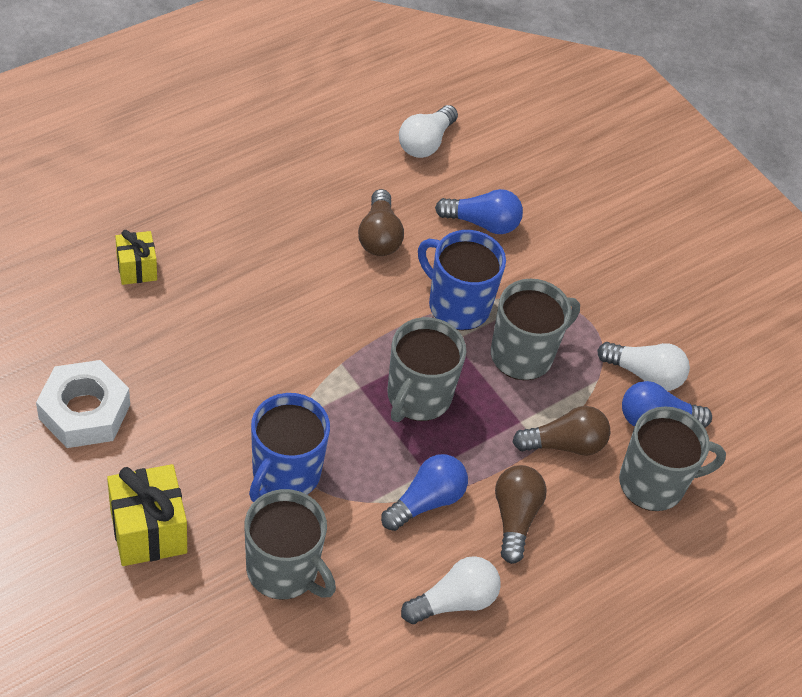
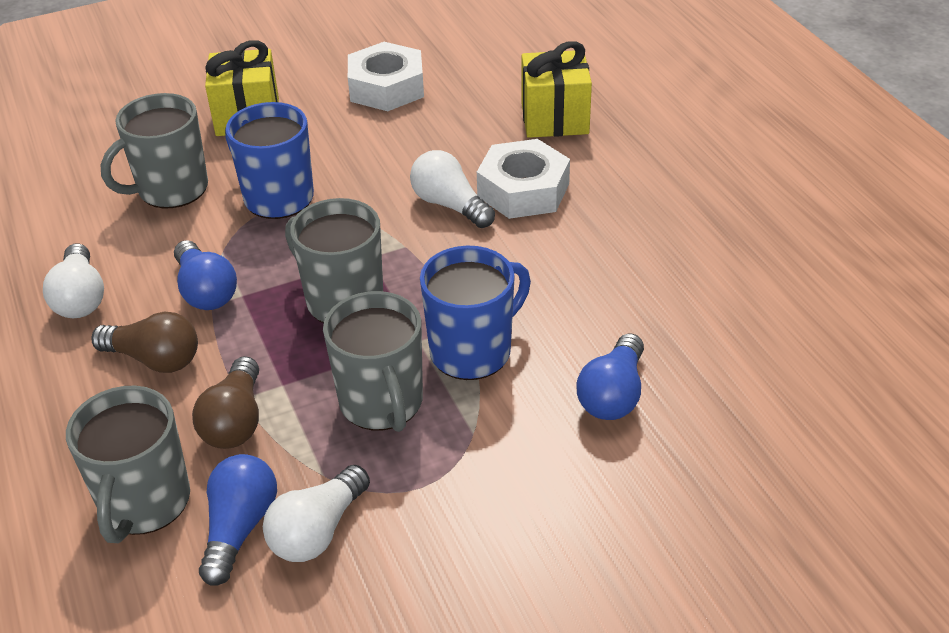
camera: 110 degrees right, 10 degrees down
yellow gift [115,230,157,285] -> yellow gift [522,41,592,138], size x1.65
brown light bulb [358,189,404,256] -> none
white light bulb [399,105,458,158] -> white light bulb moved to [410,150,495,228]
none -> white nut [477,139,570,219]

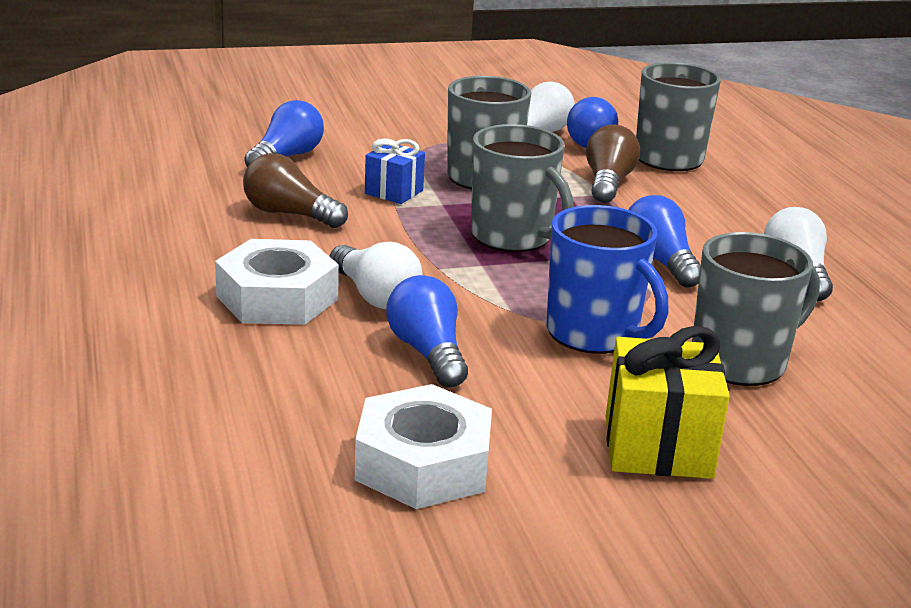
camera: 175 degrees left, 15 degrees down
brown light bulb [91,311,198,373] -> brown light bulb moved to [243,153,348,228]
blue mug [420,246,531,380] -> blue gift [365,139,425,204]
yellow gift [522,41,592,138] -> none
none -> blue light bulb [387,275,468,388]

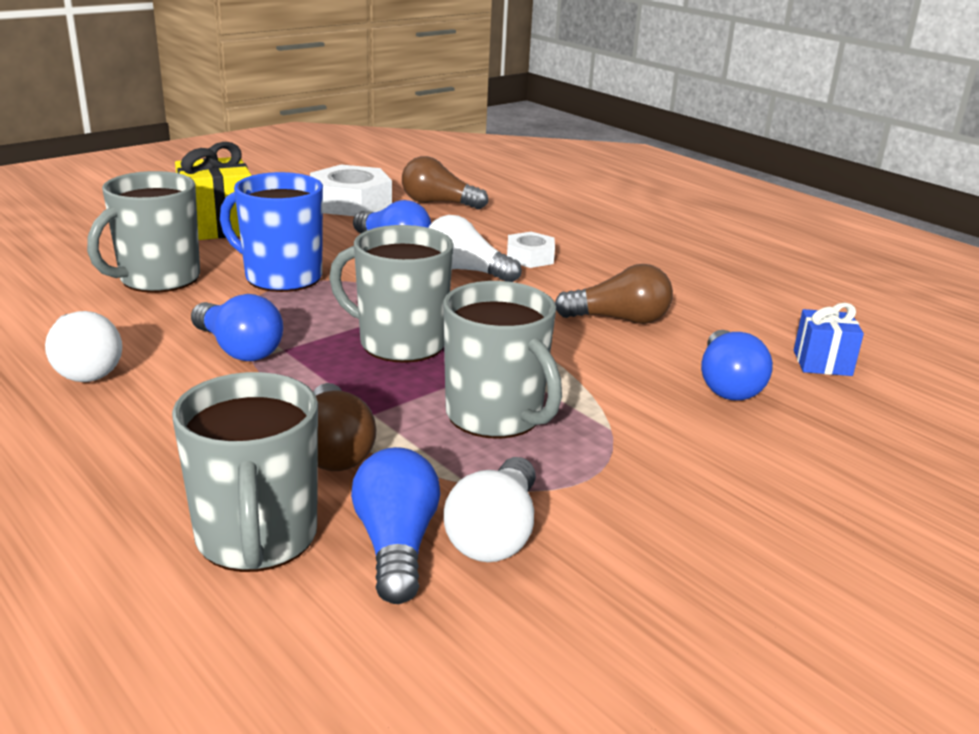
camera: 155 degrees right, 0 degrees up
white nut [215,239,339,325] -> white nut [507,232,555,268], size x0.57
blue gift [365,139,425,204] -> blue gift moved to [794,303,864,376]
none -> brown light bulb [402,156,488,209]

